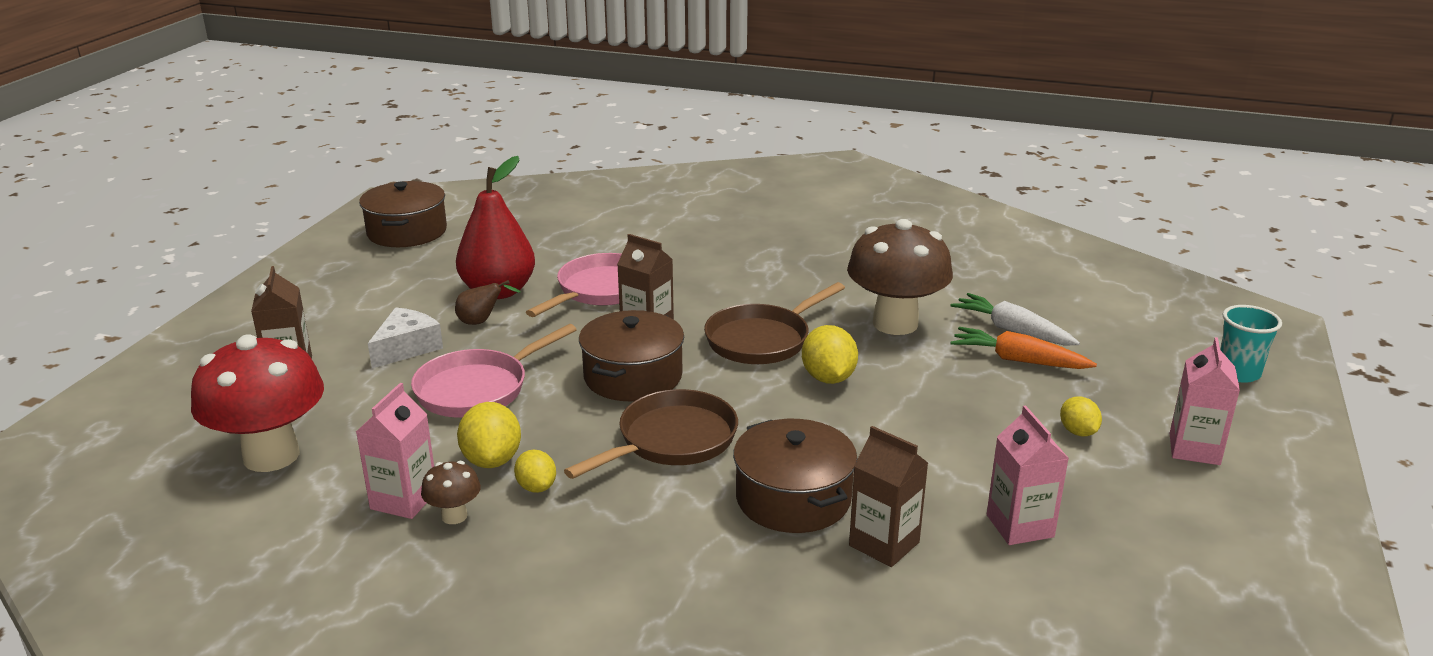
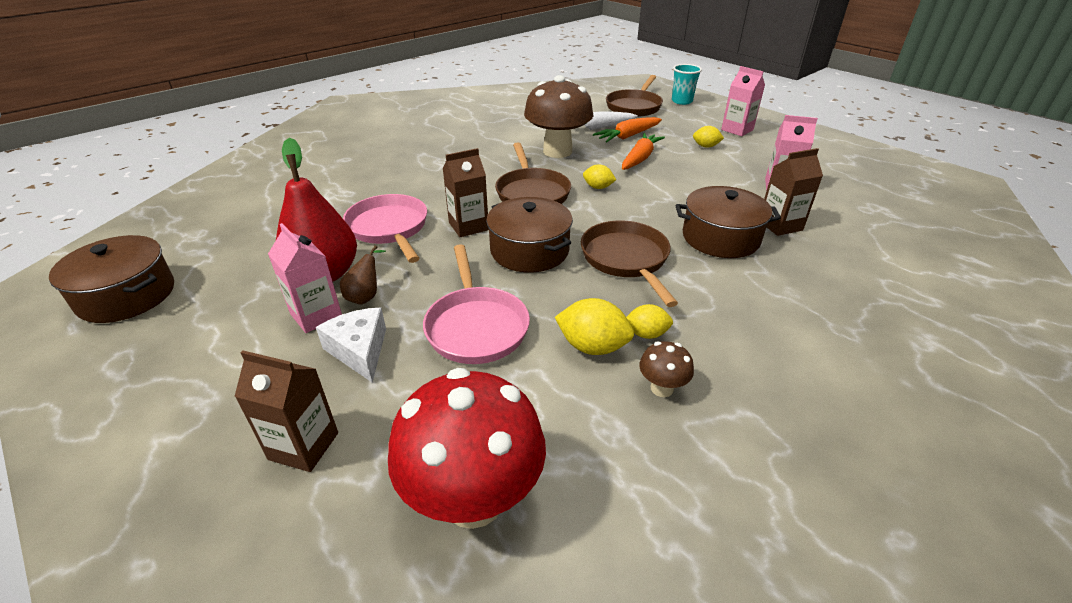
camera: 60 degrees left, 10 degrees up
pink carton [356,383,434,519] -> pink carton moved to [268,223,342,333]
yellow lemon [802,325,858,384] -> yellow lemon [583,165,616,189], size x0.63
none -> brown pan [606,75,663,117]
none -> orange carrot [622,133,665,170]

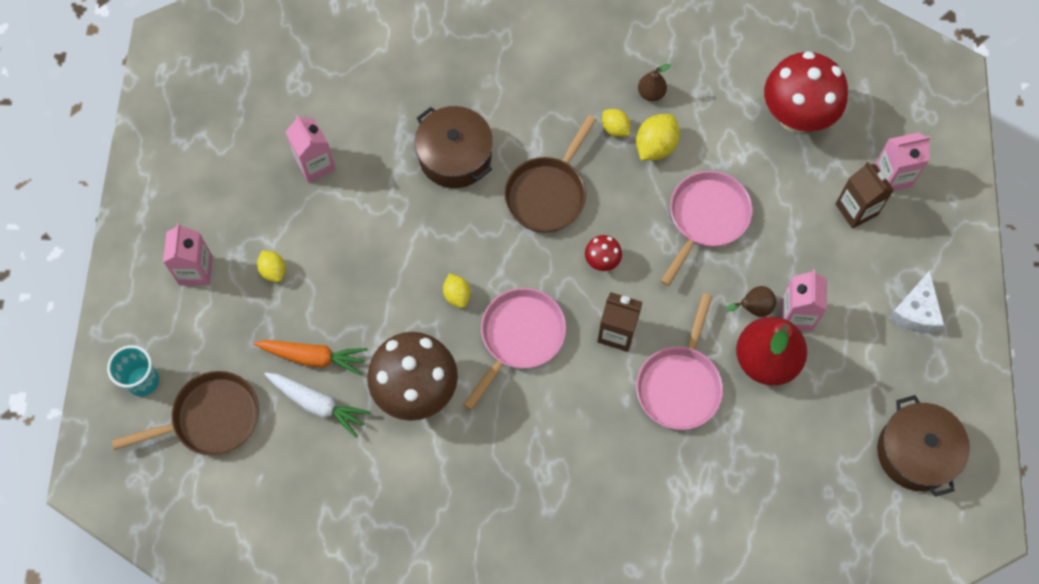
camera: 135 degrees left, 30 degrees up
white cheese [316,308,386,383] -> white cheese moved to [888,271,944,333]
brown pot [486,197,573,273] -> red mushroom [585,235,622,271]
brown pan [495,142,571,204] -> pink pan [463,288,566,410]
yellow lemon [555,298,634,355] -> yellow lemon turned 60 degrees clockwise [636,114,680,160]
orange carrot [622,133,665,170] -> none
brown mushroom [639,341,694,397] -> brown pear [638,64,671,101]
brown carton [764,148,823,236] -> none
none -> pink carton [875,132,931,191]

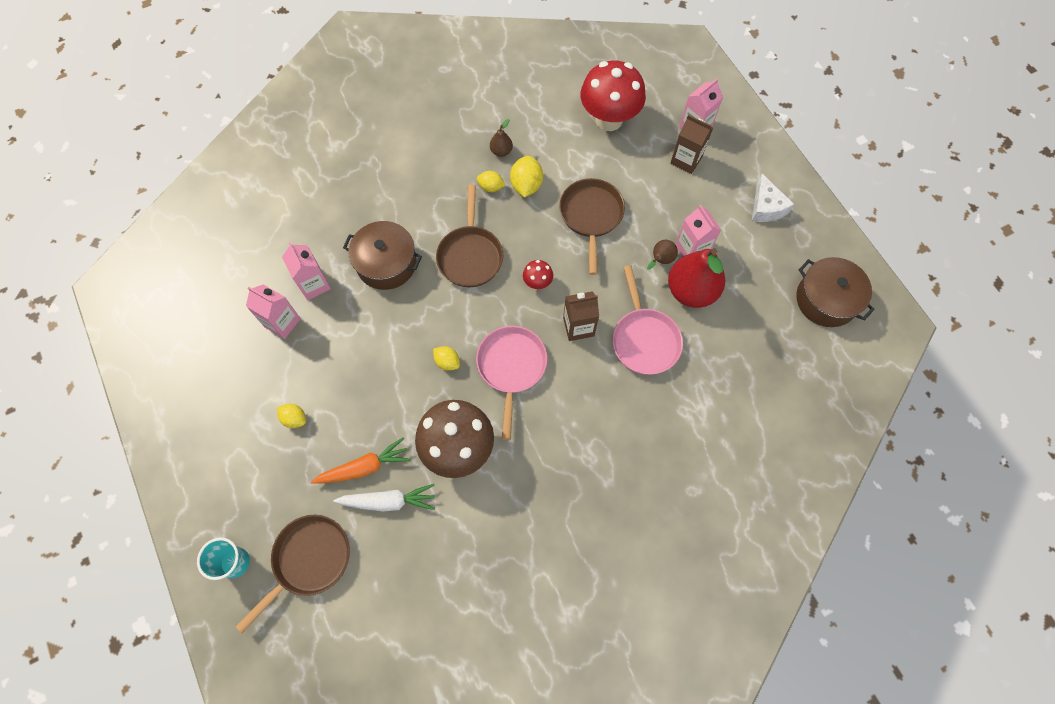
camera: 30 degrees left, 0 degrees up
pink carton [163,223,213,285] -> pink carton moved to [282,242,331,300]
pink pan [661,171,753,286] -> brown pan [559,178,625,275]

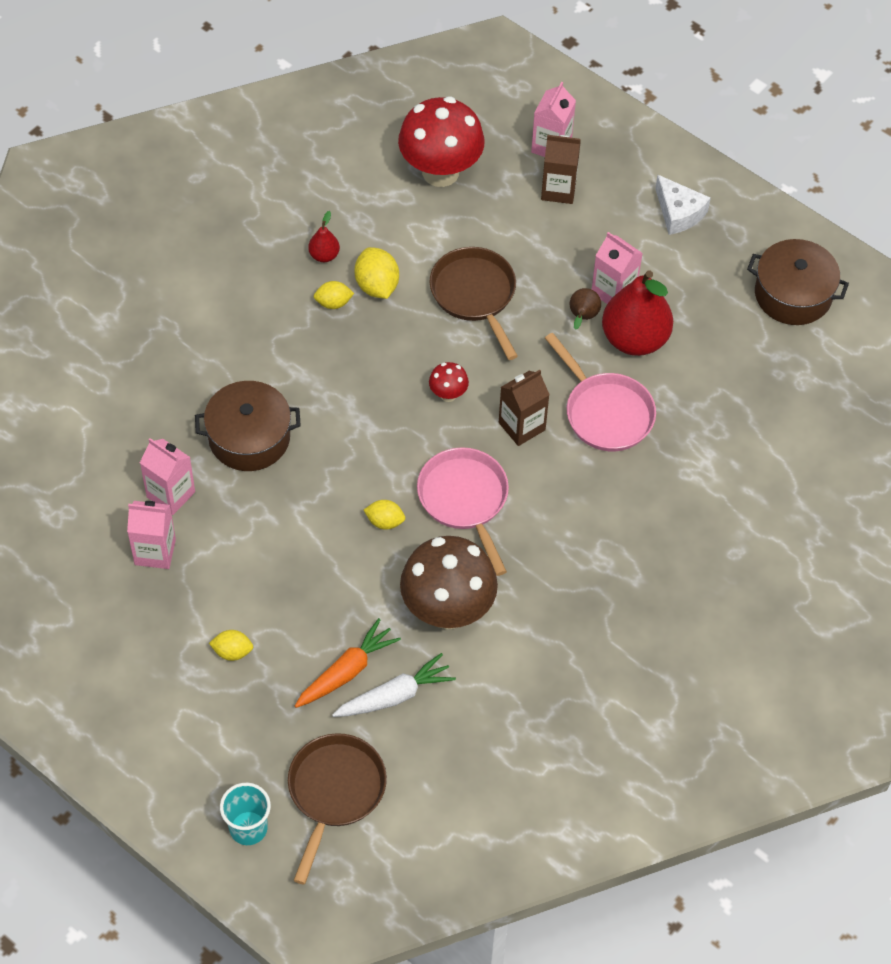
camera: 25 degrees left, 10 degrees down
brown pan [436,185,503,287] -> none
brown pear [490,119,513,157] -> red pear [308,211,340,262]

